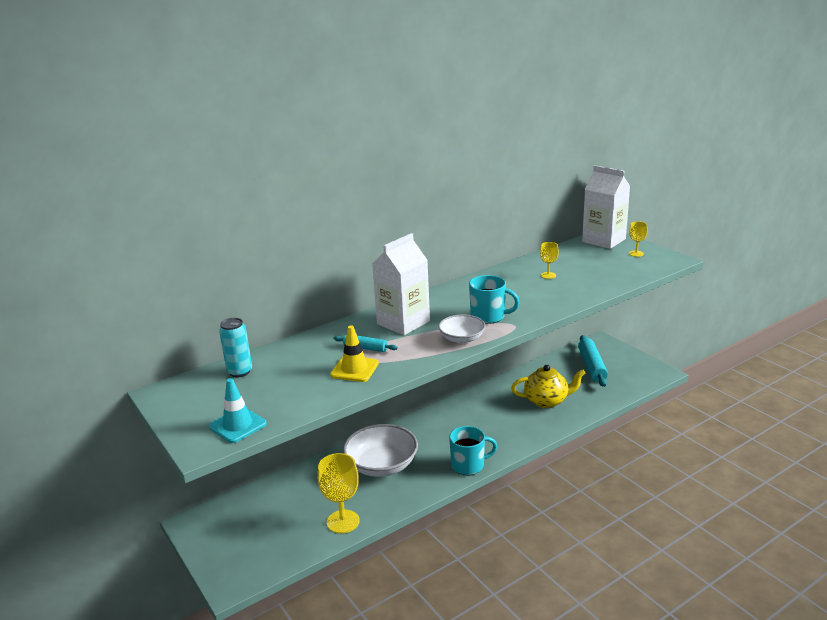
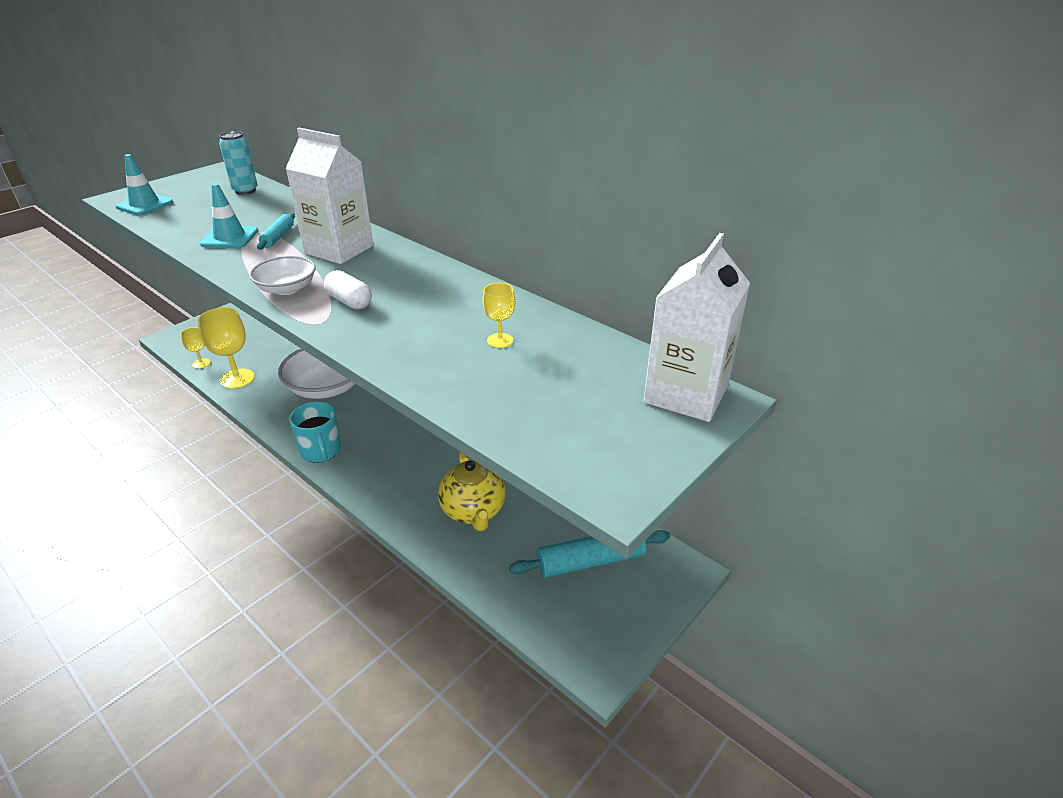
camera: 75 degrees right, 10 degrees up
yellow traffic cone [330,326,379,382] -> turquoise traffic cone [200,183,258,248]
turquoise mug [469,275,520,324] -> white capsule [324,270,372,309]
yellow goblet [629,222,648,257] -> yellow goblet moved to [180,327,210,369]

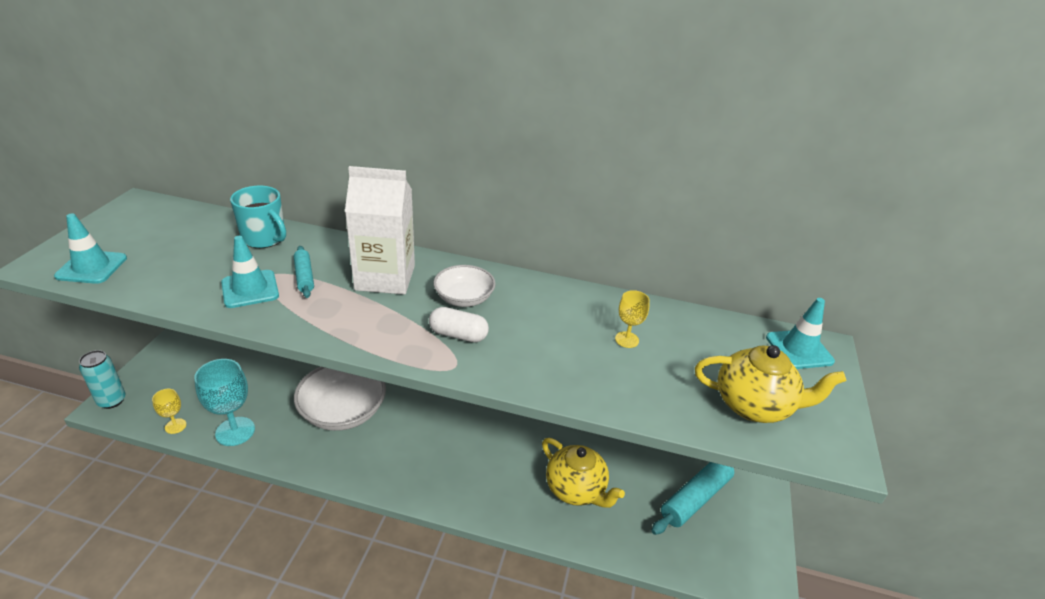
camera: 30 degrees left, 0 degrees up
yellow goblet [198,307,255,389] -> turquoise goblet [194,359,255,446]
turquoise can [219,131,258,195] -> turquoise can moved to [79,350,125,409]
white bowl [249,256,316,295] -> white bowl moved to [433,265,496,307]
turquoise mug [289,402,341,463] -> turquoise mug moved to [230,186,286,248]
white carton [644,233,750,422] -> turquoise traffic cone [766,298,835,369]
none -> yellow teapot [695,345,847,423]

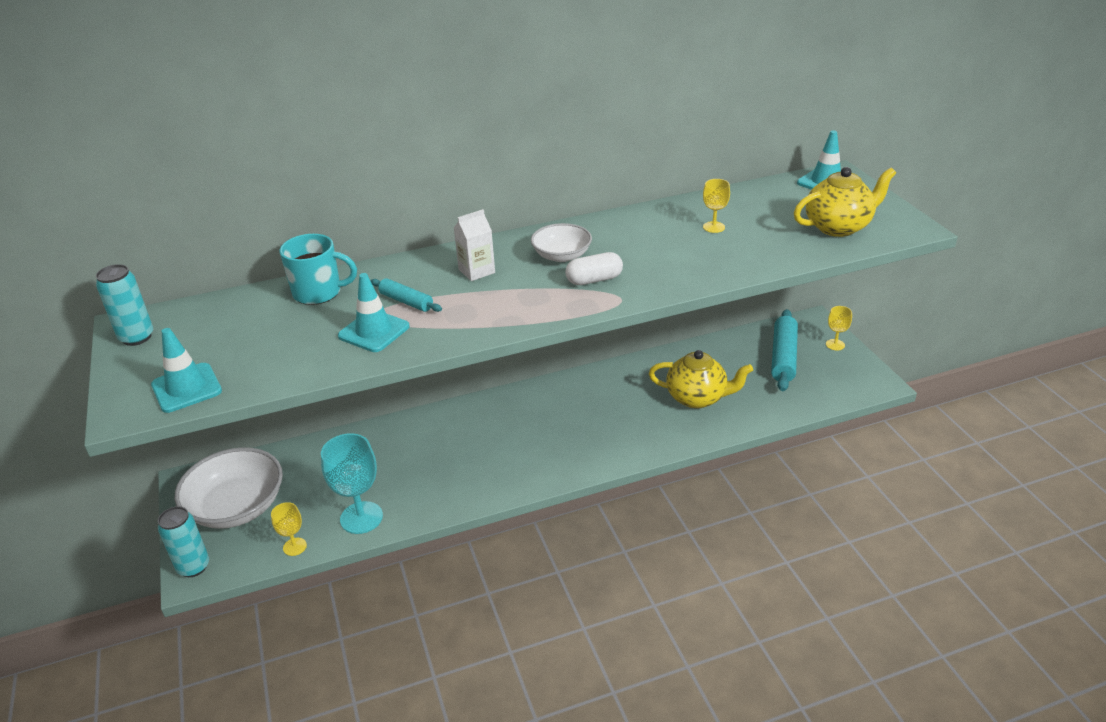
camera: 30 degrees left, 0 degrees up
white bowl [294,367,386,431] -> white bowl moved to [175,447,283,529]
white carton [345,166,415,294] -> white carton [454,209,495,281], size x0.52
none -> turquoise can [96,264,153,346]
none -> yellow goblet [826,306,852,350]

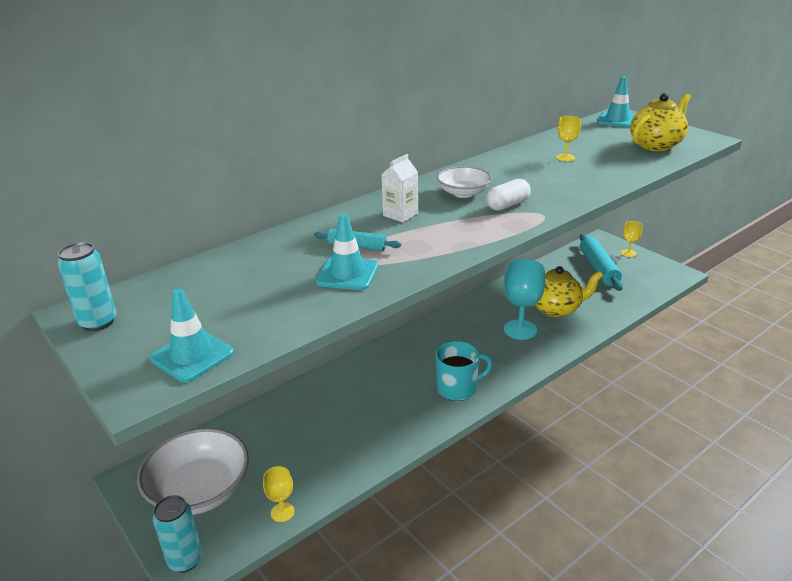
camera: 20 degrees left, 5 degrees down
turquoise mug [279,234,357,305] -> turquoise mug moved to [436,341,493,401]
turquoise goblet [321,433,383,534] -> turquoise goblet moved to [503,259,546,340]

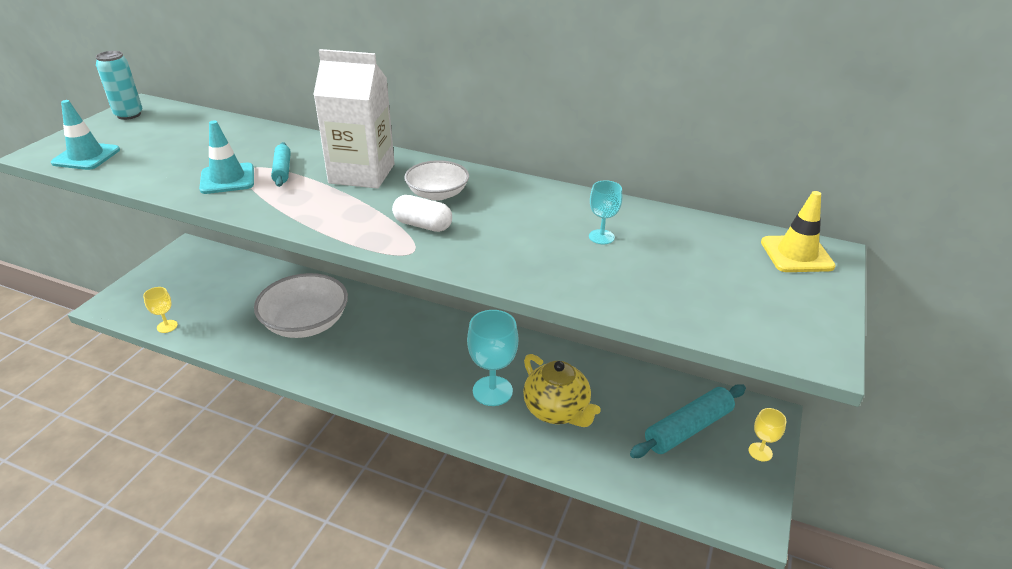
camera: 60 degrees right, 5 degrees up
white bowl [137,428,249,515] -> white bowl moved to [254,273,348,338]
turquoise can [153,495,202,572] -> none
white carton [381,154,418,222] -> white carton [313,49,395,189], size x1.92
turquoise mug [436,341,493,401] -> none
yellow goblet [556,116,581,161] -> turquoise goblet [589,180,622,244]
turquoise traffic cone [597,76,635,128] -> yellow traffic cone [761,191,836,272]
yellow teapot [630,93,691,151] -> none

